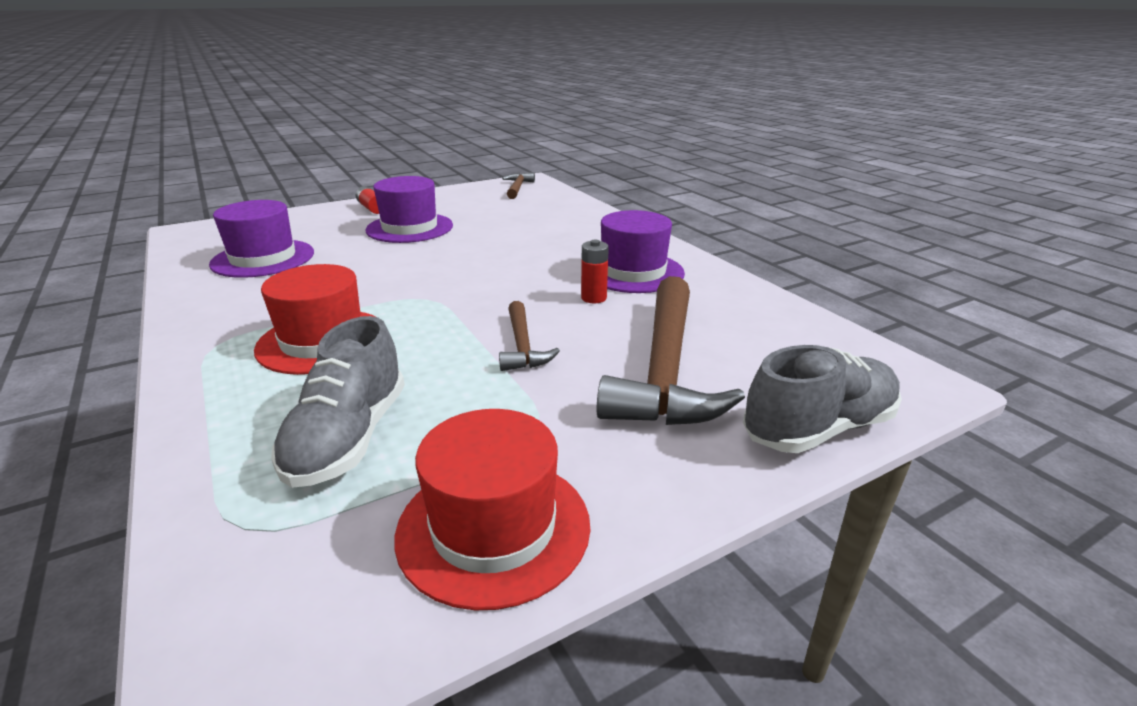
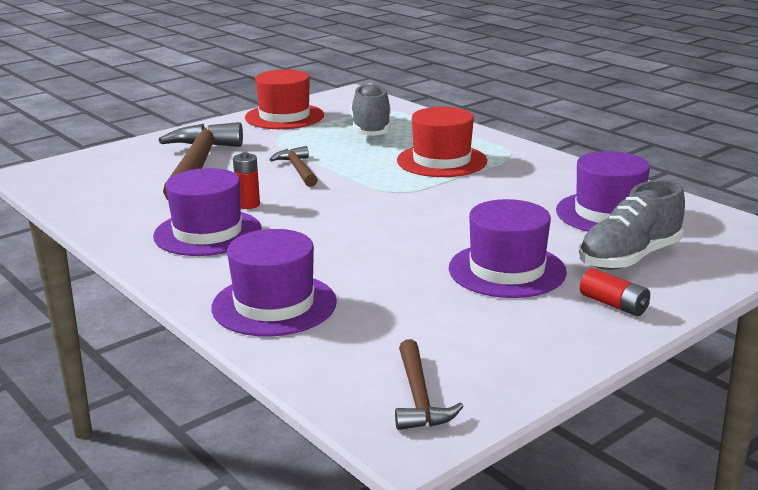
camera: 170 degrees right, 5 degrees down
grey shoe [743,345,902,453] -> grey shoe moved to [579,180,685,270]
none -> purple hat [211,229,337,337]

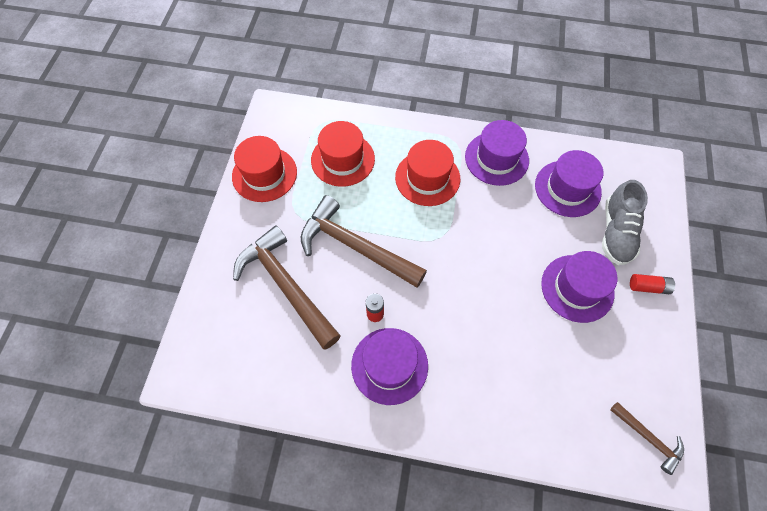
camera: 40 degrees left, 40 degrees up
purple hat [211,229,337,337] -> purple hat moved to [465,120,529,186]
brown hammer [269,146,318,187] -> brown hammer [301,195,427,288], size x2.02
grey shoe [350,83,390,136] -> red hat [311,121,375,187]

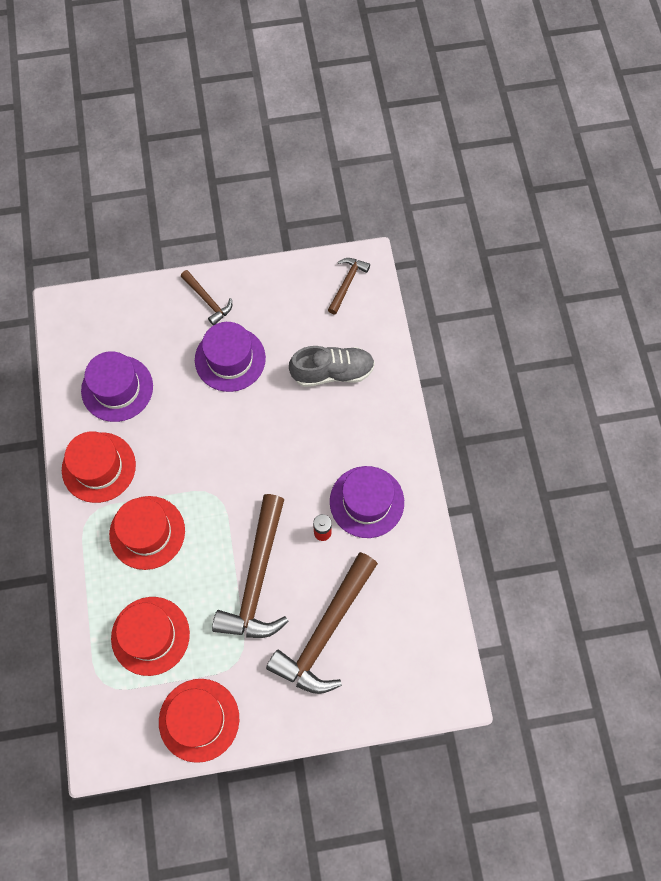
camera: 110 degrees left, 5 degrees up
purple hat [465,120,529,186] -> red hat [62,431,136,503]
grey shoe [602,180,648,265] -> grey shoe moved to [289,346,375,387]
red battery [630,274,675,294] -> brown hammer [181,270,232,325]

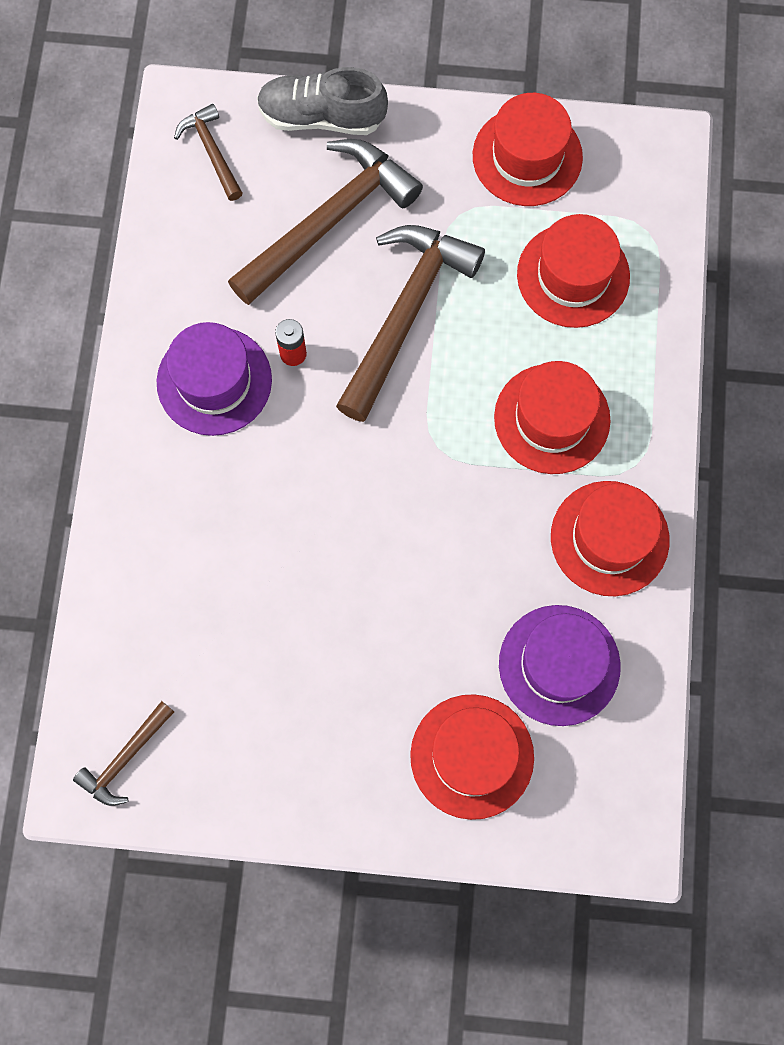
camera: 165 degrees left, 5 degrees up
brown hammer [181,270,232,325] -> brown hammer moved to [174,104,243,201]
purple hat [195,322,266,392] -> none
grey shoe [289,346,375,387] -> grey shoe moved to [257,67,388,135]
none -> red hat [410,694,534,820]

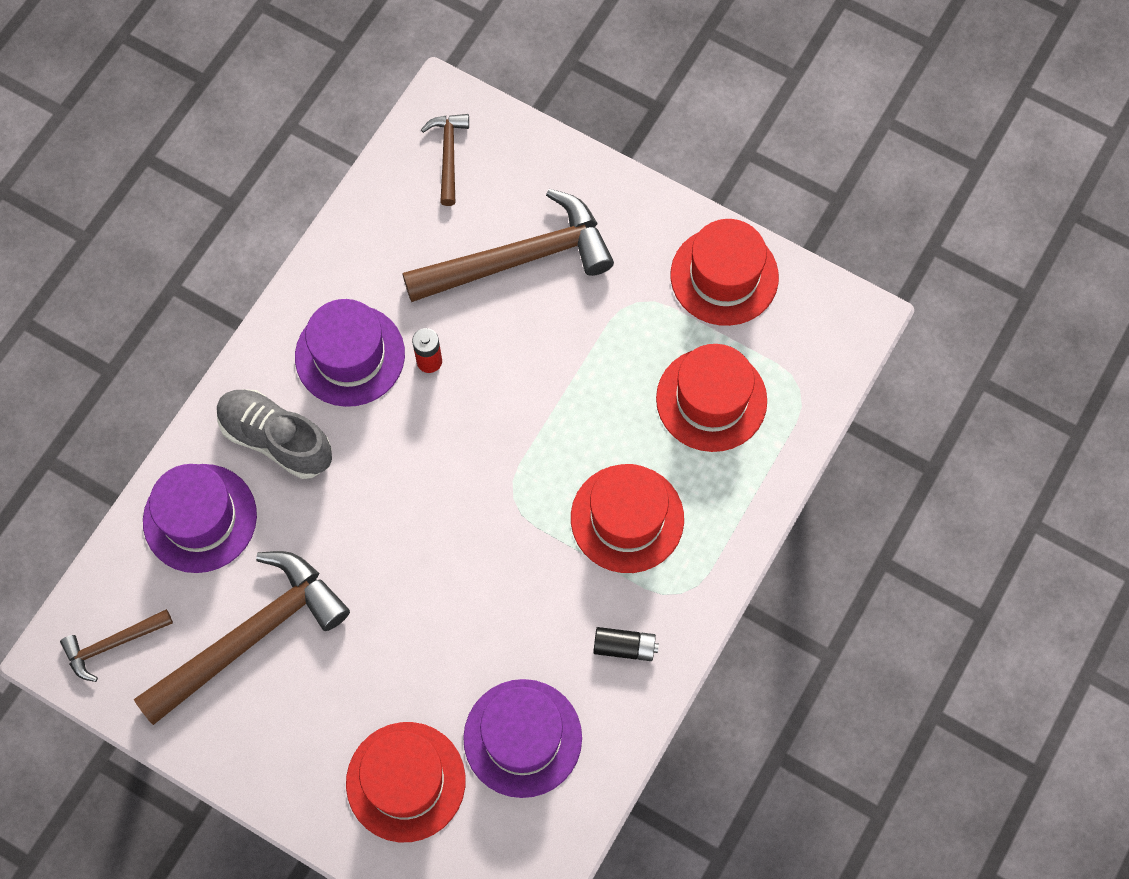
camera: 25 degrees right, 5 degrees down
grey shoe [257,67,388,135] -> grey shoe moved to [217,389,332,479]
brown hammer [336,225,485,422] -> brown hammer moved to [134,551,350,725]
red hat [551,481,670,596] -> black battery [593,627,659,661]
none -> purple hat [143,464,257,573]

